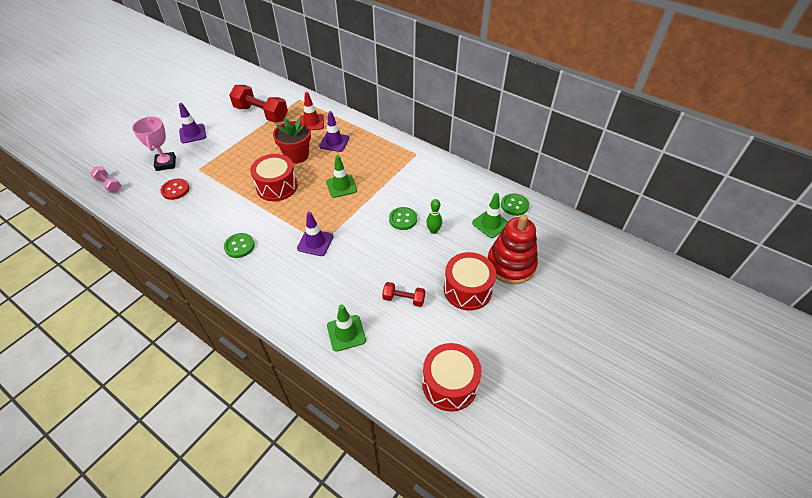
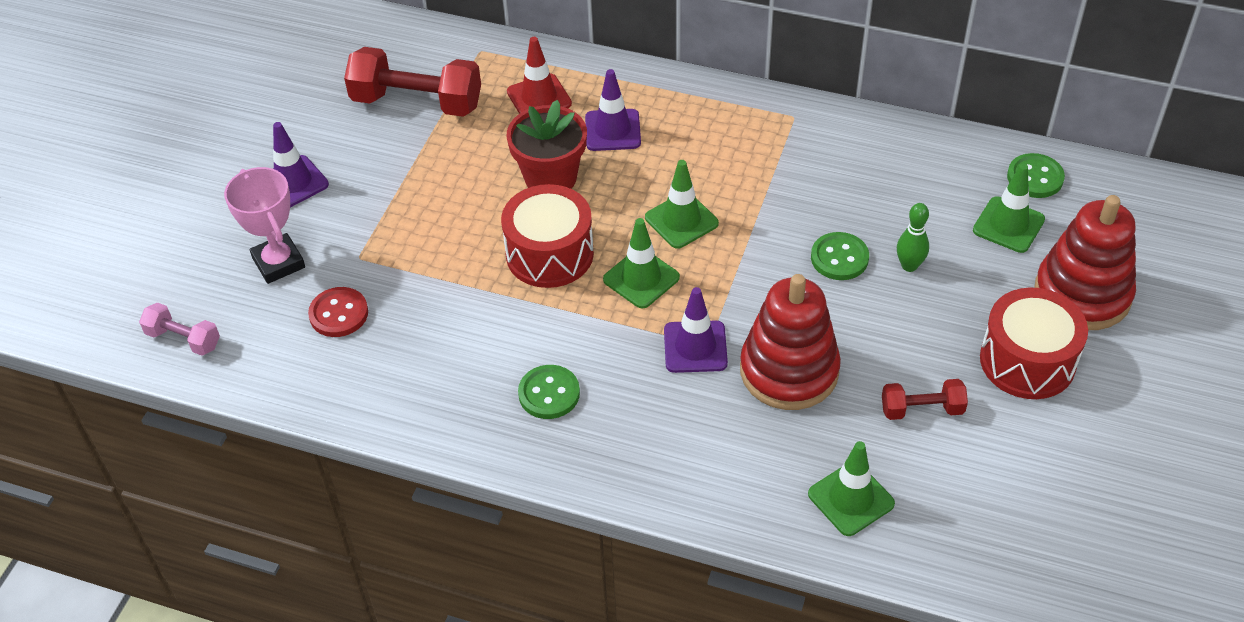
camera: 15 degrees left, 0 degrees up
red drum [422,343,482,412] -> none
none -> green traffic cone [603,218,680,309]
none -> red stacking toy [740,274,841,410]

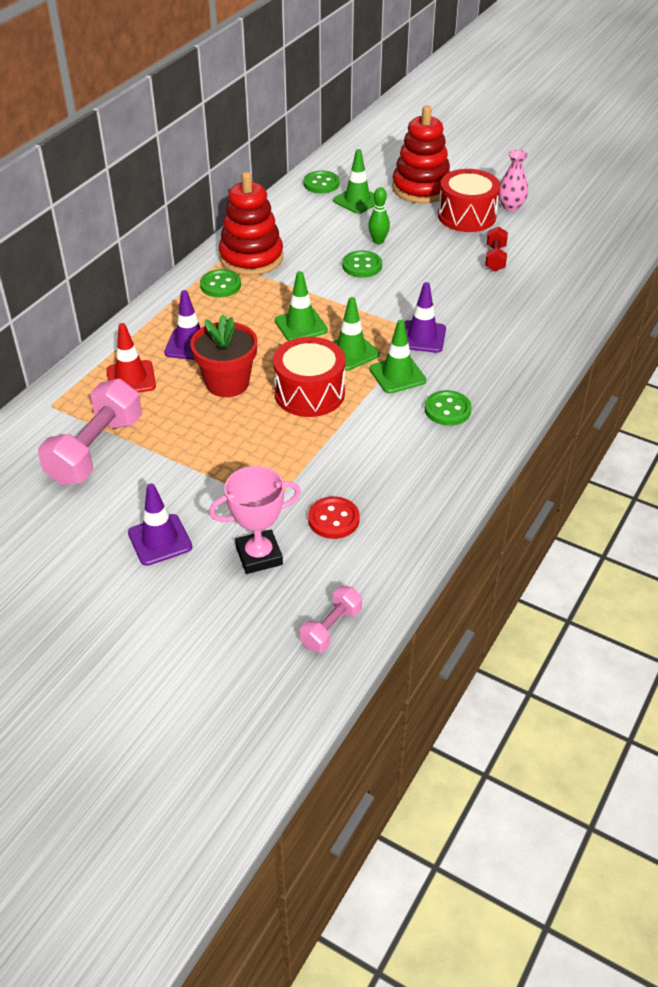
camera: 80 degrees left, 5 degrees down
red dumbbell [344,47,481,117] -> pink dumbbell [38,379,142,485]
red stacking toy [740,274,841,410] -> red stacking toy moved to [219,172,283,276]
green traffic cone [808,441,895,536] -> green traffic cone moved to [370,320,426,394]
none -> green button [200,269,241,297]
none -> pink vase [498,150,528,211]

